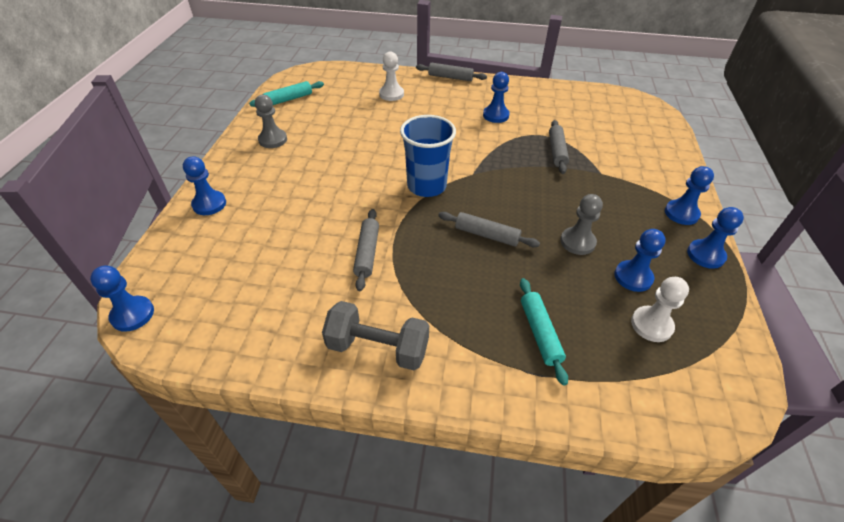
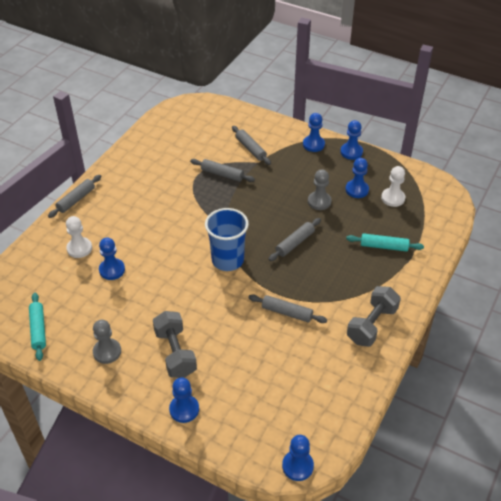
camera: 70 degrees left, 0 degrees up
blue pawn [483,72,510,123] -> blue pawn moved to [99,238,125,280]
none -> grey dumbbell [153,311,197,378]
none -> grey rolling pin [232,126,271,165]

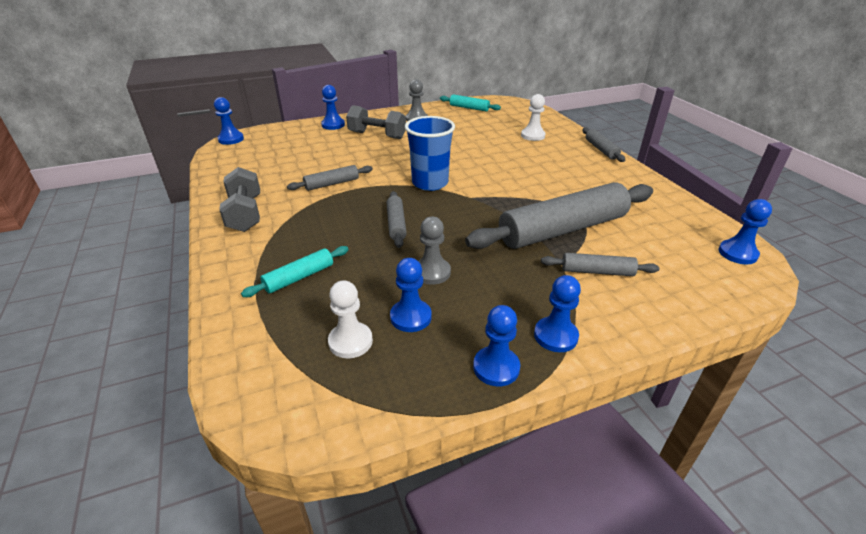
camera: 130 degrees right, 10 degrees down
blue pawn [99,238,125,280] -> blue pawn moved to [719,199,772,264]
grey rolling pin [190,159,255,182] -> grey rolling pin [465,182,653,249], size x2.18

